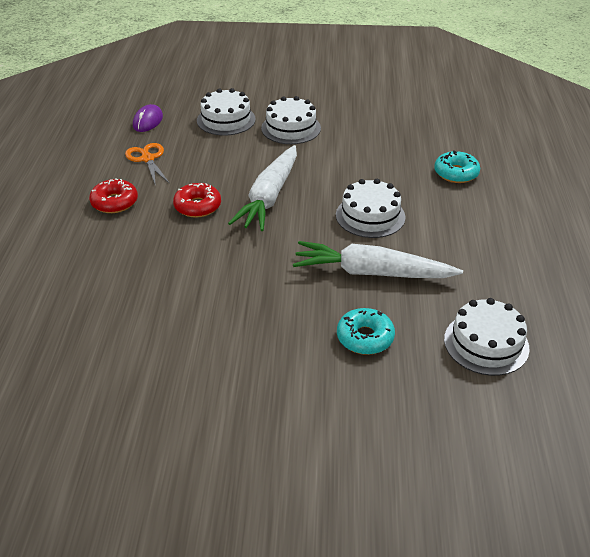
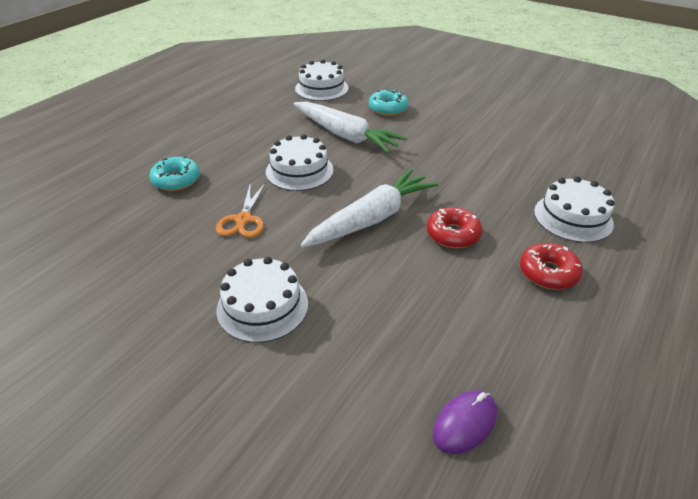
camera: 150 degrees left, 0 degrees up
orange scissors [125,143,170,186] -> orange scissors moved to [216,183,265,238]
white cake [197,88,256,136] -> white cake moved to [534,176,615,243]

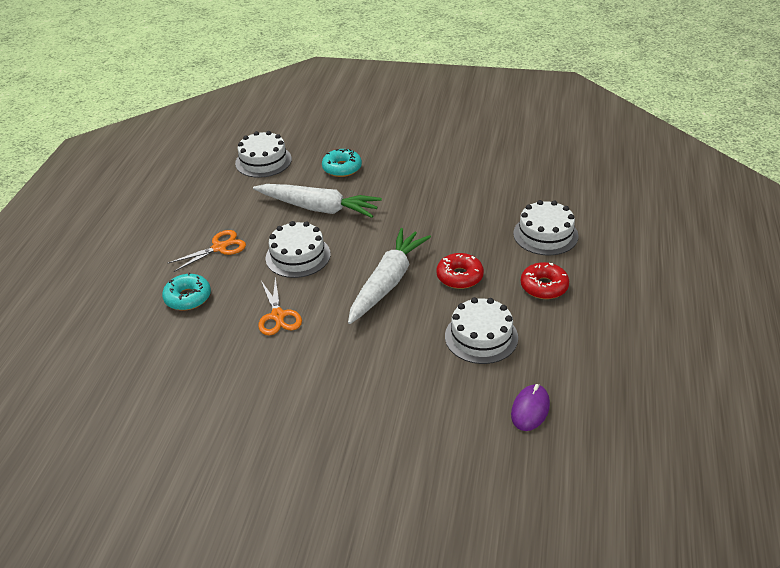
camera: 20 degrees left, 0 degrees up
white cake [217,257,308,343] -> white cake moved to [445,297,518,364]
none -> orange scissors [168,230,246,272]

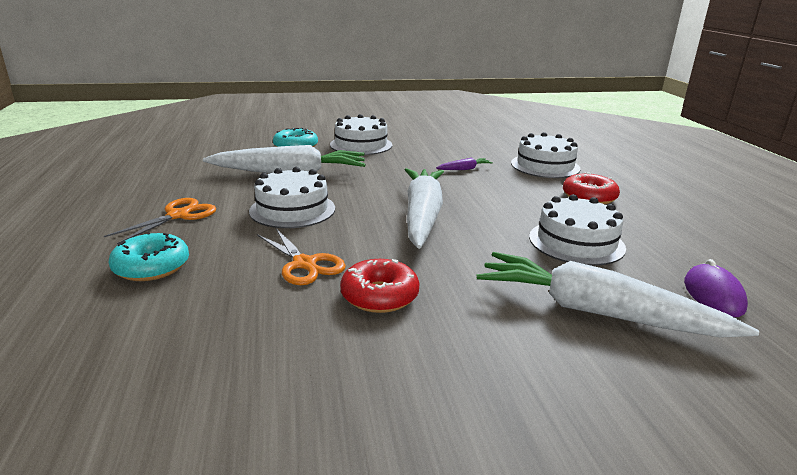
camera: 25 degrees left, 15 degrees down
white cake [235,131,292,178] -> white cake moved to [330,114,392,155]
red donut [437,253,484,289] -> red donut moved to [340,259,419,313]
none -> purple carrot [436,158,493,170]
none -> white carrot [477,252,759,338]

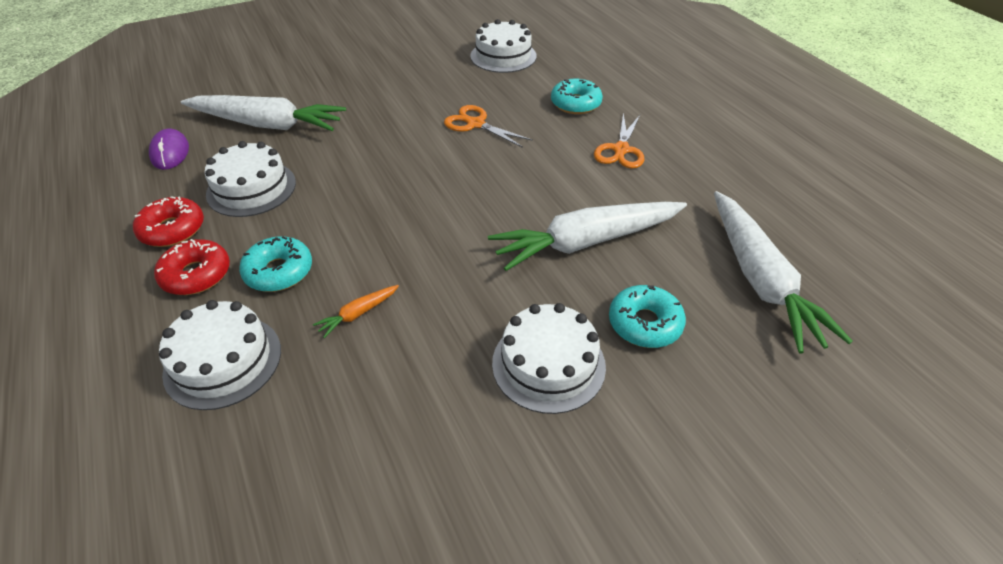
camera: 165 degrees right, 20 degrees up
white cake [249,167,335,228] -> white cake moved to [470,19,537,73]
red donut [340,259,419,313] -> red donut moved to [133,196,204,247]
white carrot [405,168,444,249] -> white carrot moved to [714,191,853,354]
purple carrot [436,158,493,170] -> orange carrot [313,285,399,338]
none -> turquoise donut [239,236,312,292]

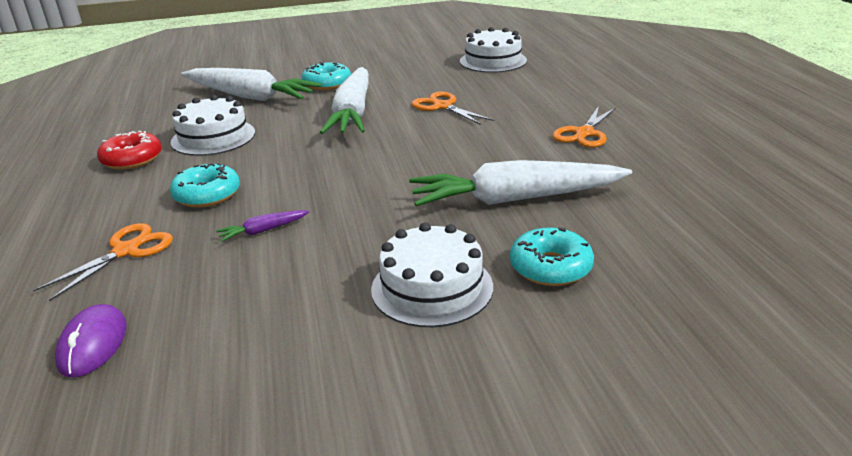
camera: 15 degrees right, 15 degrees down
purple mouse [149,128,189,170] -> purple mouse moved to [55,304,127,378]
red donut [154,239,230,295] -> none
white cake [159,300,281,410] -> orange scissors [33,223,173,301]
orange carrot [313,285,399,338] -> purple carrot [216,210,310,242]
turquoise donut [551,79,603,114] -> turquoise donut moved to [302,62,351,90]
white carrot [714,191,853,354] -> white carrot moved to [320,67,369,134]

